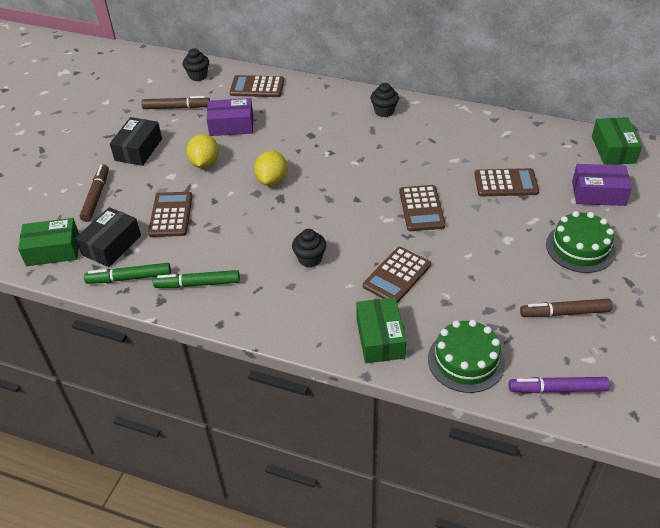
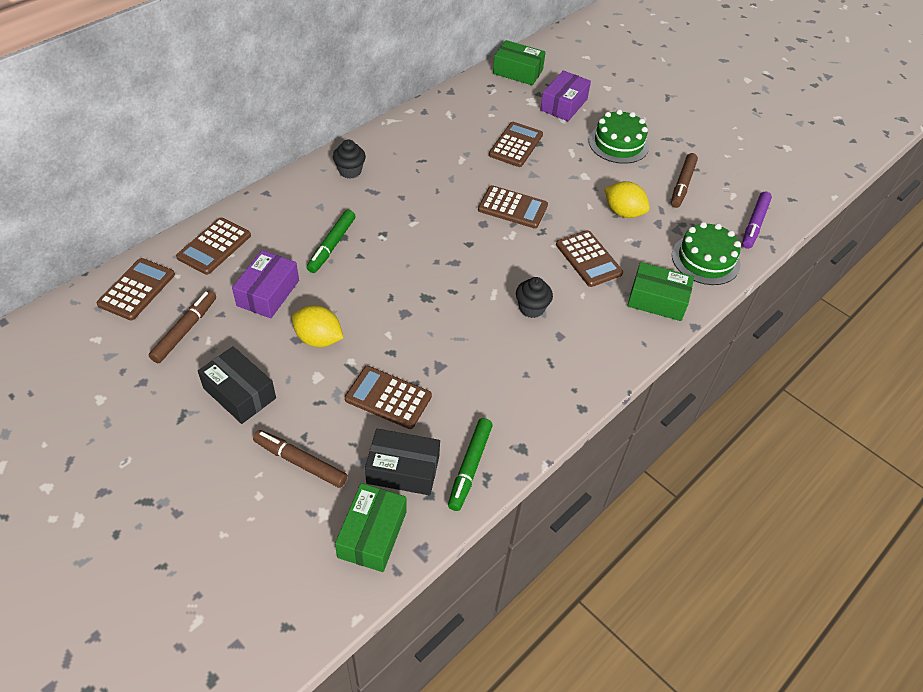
camera: 70 degrees left, 5 degrees up
black box [75,207,141,267] -> black box turned 45 degrees counterclockwise [365,429,440,495]
green marker [153,270,240,288] -> green marker moved to [307,210,356,273]
black cupcake [183,48,209,81] -> brown calculator [97,258,175,320]
yellow lemon [254,151,287,186] -> yellow lemon moved to [604,181,650,218]

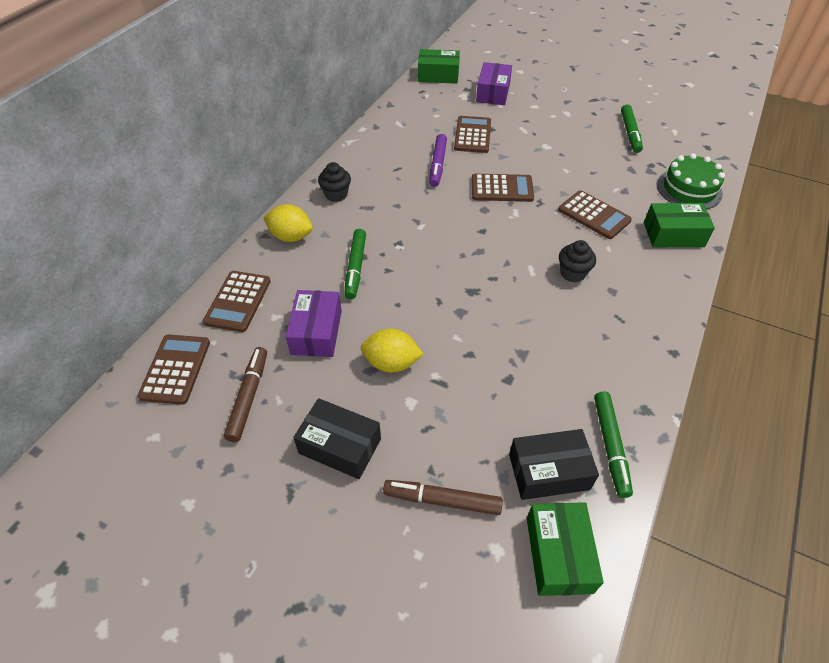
camera: 15 degrees left, 0 degrees up
brown calculator [345,366,432,429] -> none
green cake [589,109,649,164] -> none
yellow lemon [604,181,650,218] -> yellow lemon moved to [264,204,313,242]
brown marker [671,153,698,208] -> green marker [621,104,643,153]
purple marker [742,191,772,249] -> purple marker moved to [429,134,447,187]

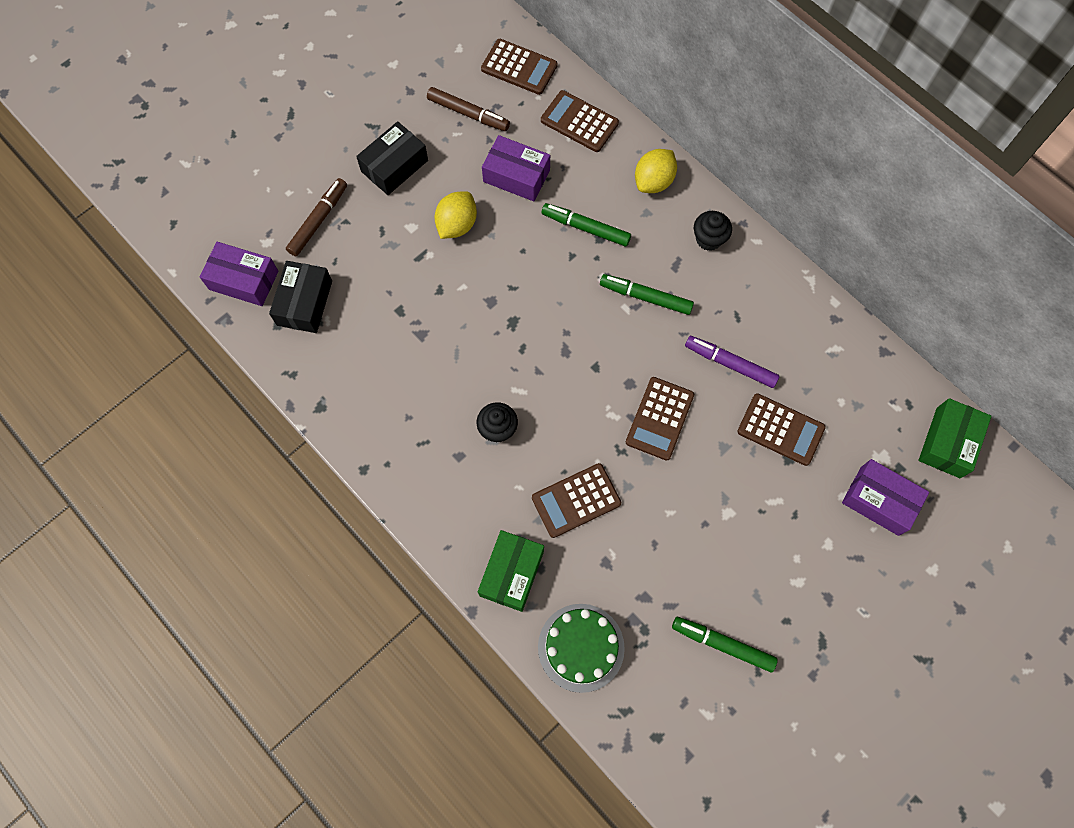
camera: 110 degrees right, 20 degrees up
green box [527,502,604,596] -> purple box [200,242,278,306]
green marker [594,391,633,498] -> green marker moved to [600,274,694,315]

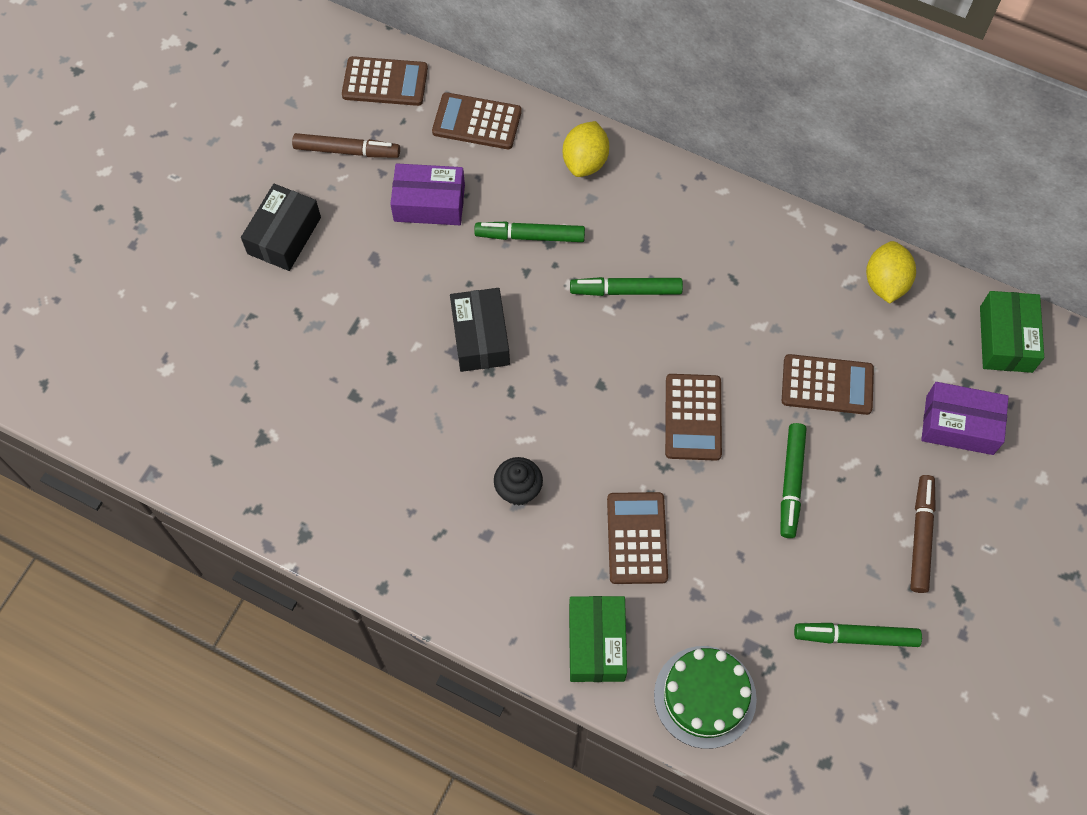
camera: 20 degrees left, 5 degrees down
purple box [200,242,278,306] -> none
black box [269,261,332,333] -> black box moved to [450,288,510,372]
brown marker [286,178,347,256] -> brown marker moved to [910,475,936,593]
yellow lemon [434,191,477,239] -> yellow lemon moved to [866,241,916,303]
brown calculator [532,463,621,538] -> brown calculator turned 135 degrees clockwise [607,492,668,584]
purple marker [685,336,779,388] -> none
black cupcake [694,211,732,251] -> none
none -> green marker [781,423,806,538]

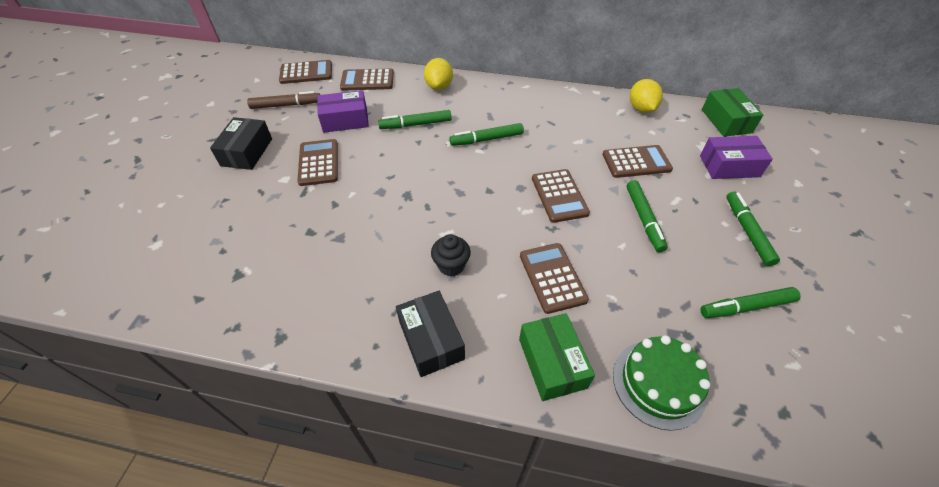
camera: 15 degrees left, 15 degrees down
black box [450,288,510,372] -> black box moved to [396,291,465,377]
brown marker [910,475,936,593] -> green marker [726,191,780,266]
none -> brown calculator [297,139,338,186]

